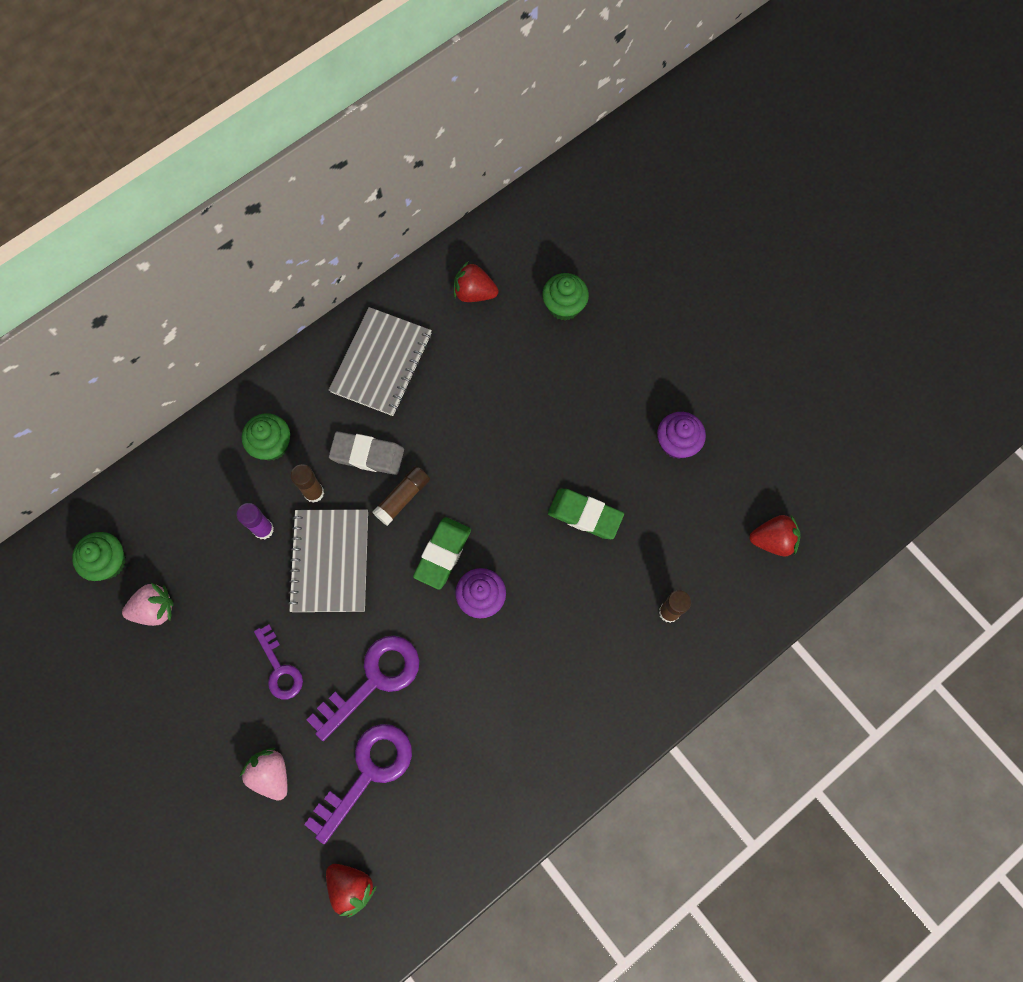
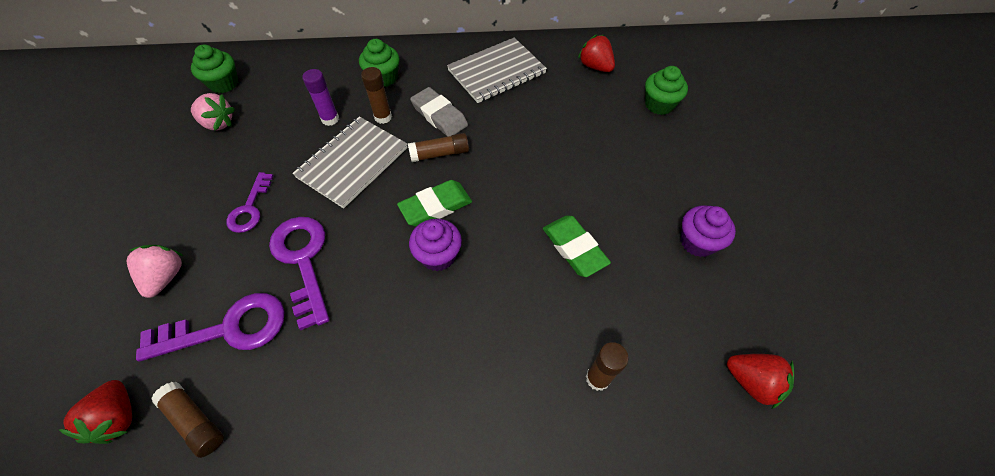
camera: 35 degrees right, 15 degrees down
purple key [307,636,420,741] -> purple key turned 105 degrees counterclockwise [269,217,330,330]
none -> brown glue stick [151,382,224,458]

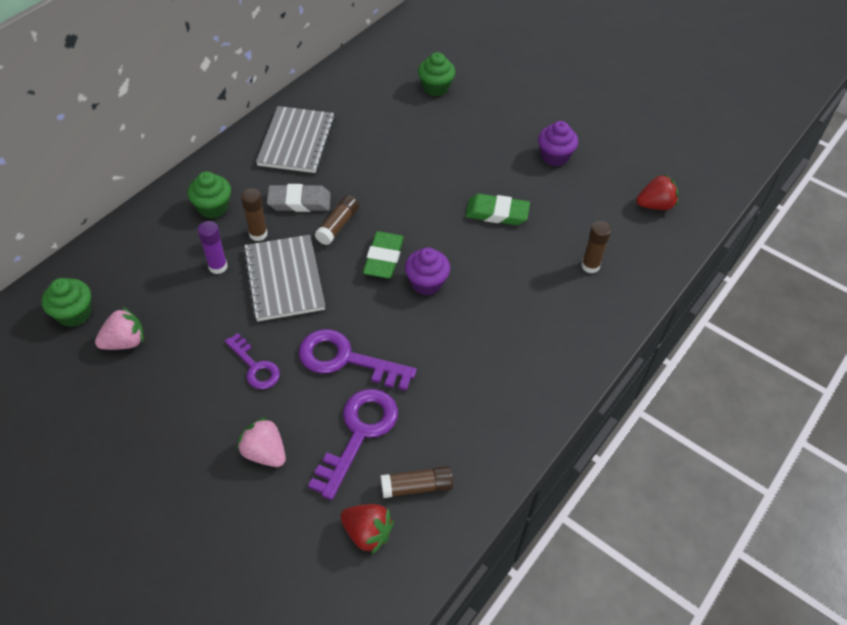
camera: 50 degrees left, 5 degrees down
red strawberry [578,35,615,72] -> none

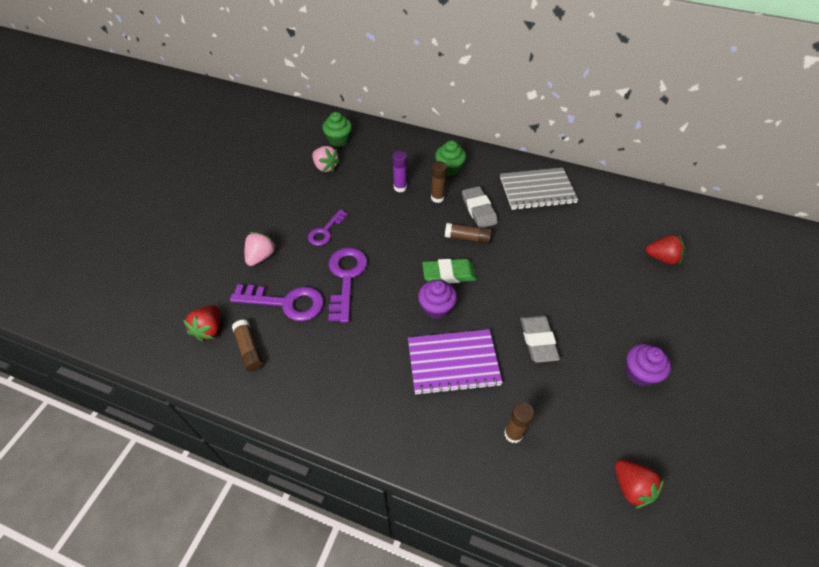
camera: 75 degrees right, 0 degrees up
grey notebook [243,235,325,321] -> none
green cupcake [418,52,455,96] -> red strawberry [646,235,685,265]
green eraser [465,194,530,225] -> grey eraser [520,315,560,363]
none -> purple notebook [408,329,503,395]

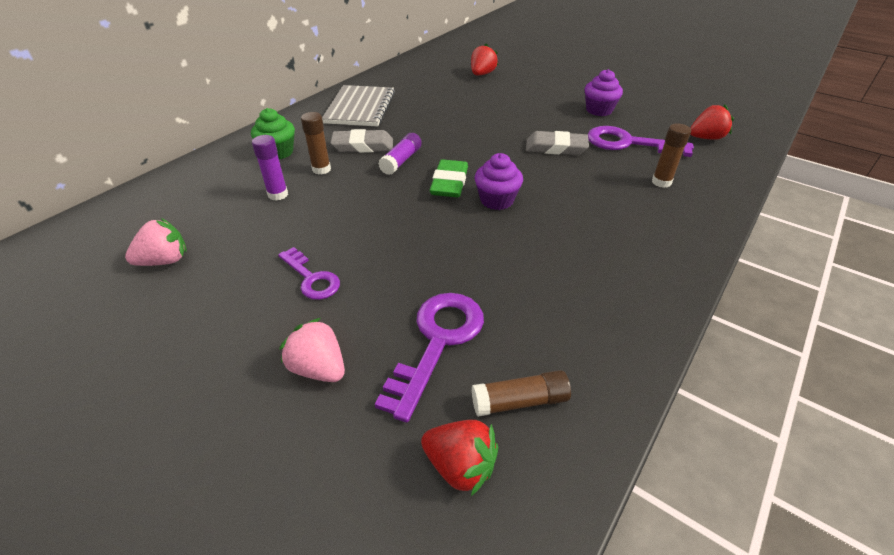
camera: 75 degrees left, 10 degrees down
green cupcake [322,112,352,147] -> none
purple key [328,247,368,323] -> purple key moved to [587,126,694,157]
purple notebook [408,329,503,395] -> none
brown glue stick [445,223,492,243] -> purple glue stick [378,133,422,175]

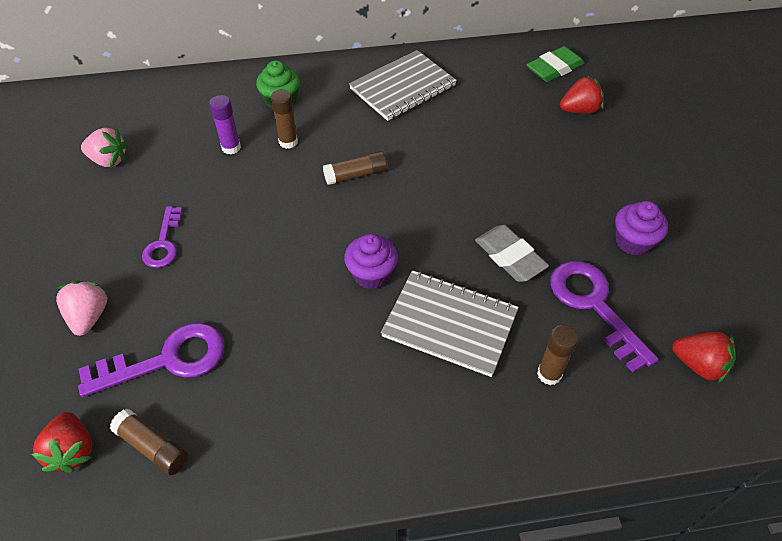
camera: 45 degrees right, 10 degrees up
grey eraser [330,129,393,153] -> none
purple glue stick [378,133,422,175] -> brown glue stick [323,151,387,185]
green eraser [430,159,468,197] -> green eraser moved to [527,46,584,82]
none -> grey notebook [381,270,519,377]

